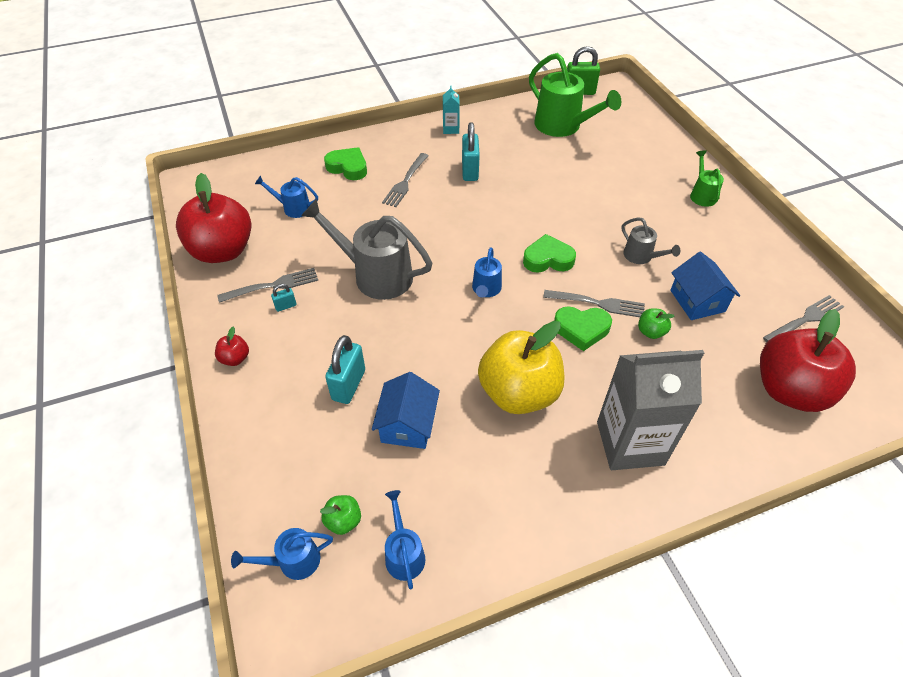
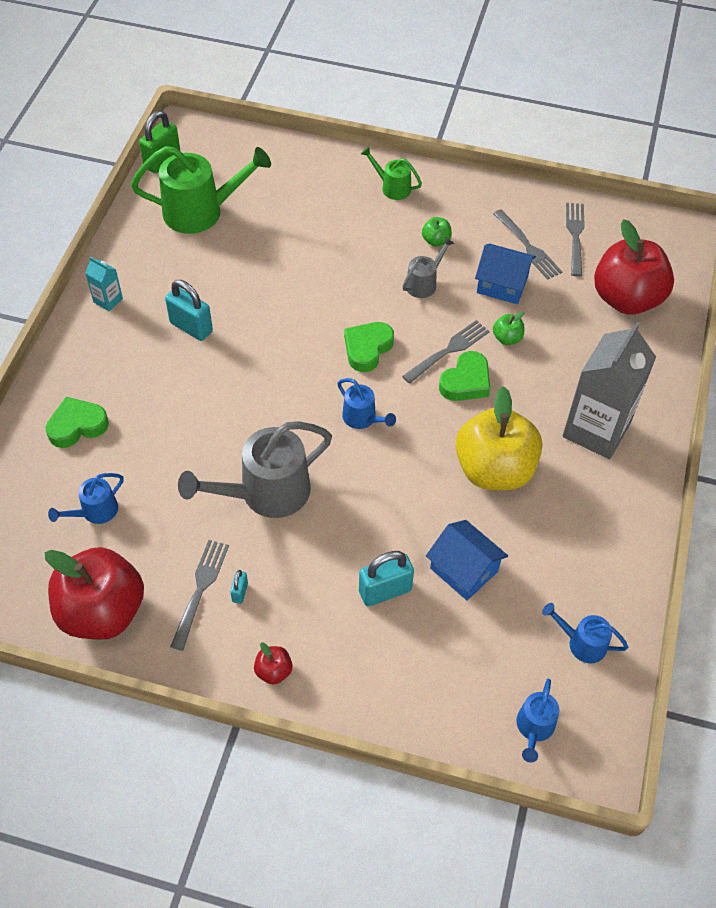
camera: 55 degrees left, 5 degrees up
green apple [320,495,361,535] -> green apple moved to [422,217,452,247]
turquoise padlock [325,335,365,404] -> turquoise padlock turned 75 degrees counterclockwise [359,551,414,606]
grey fork [382,153,429,207] -> grey fork moved to [493,210,562,280]
grey watering can [621,217,680,264] -> grey watering can turned 45 degrees counterclockwise [402,237,454,298]

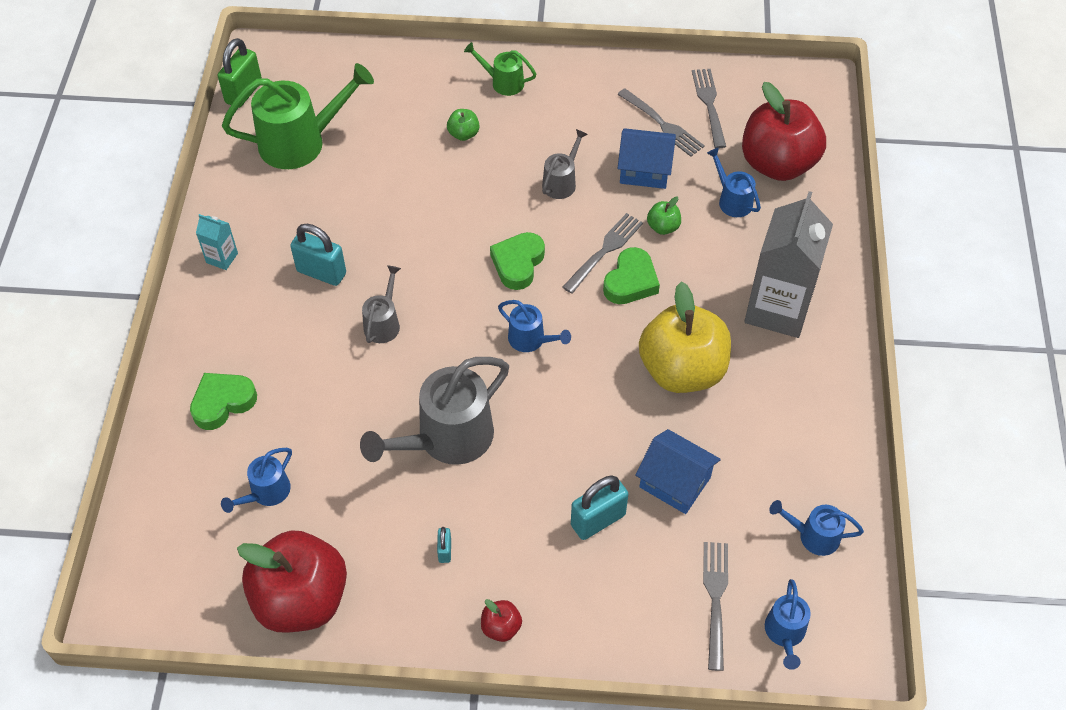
camera: 10 degrees left, 0 degrees up
grey fork [170,540,229,651] -> grey fork moved to [703,542,728,671]
green apple [422,217,452,247] -> green apple moved to [447,109,479,141]
none -> grey watering can [362,265,401,343]
none -> blue watering can [707,147,761,217]

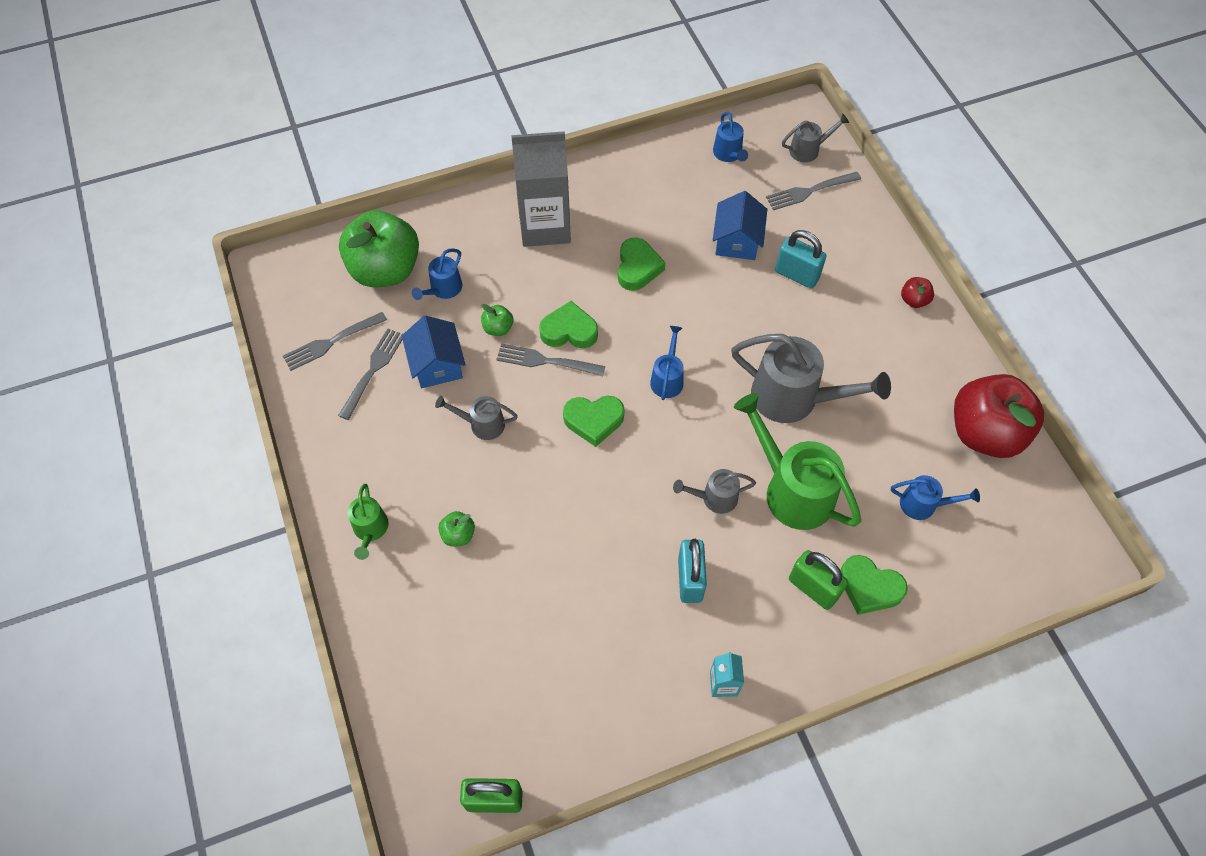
camera: 115 degrees left, 5 degrees up
green watering can [222,63,374,169] -> green watering can moved to [734,393,861,530]
turquoise padlock [437,527,451,563] -> none
yellow apple [639,282,731,393] -> green heart [618,237,665,291]
red apple [742,82,826,181] -> green apple [339,210,419,287]
blue watering can [765,579,811,670] -> grey watering can [782,114,849,162]
none -> green padlock [789,550,848,610]

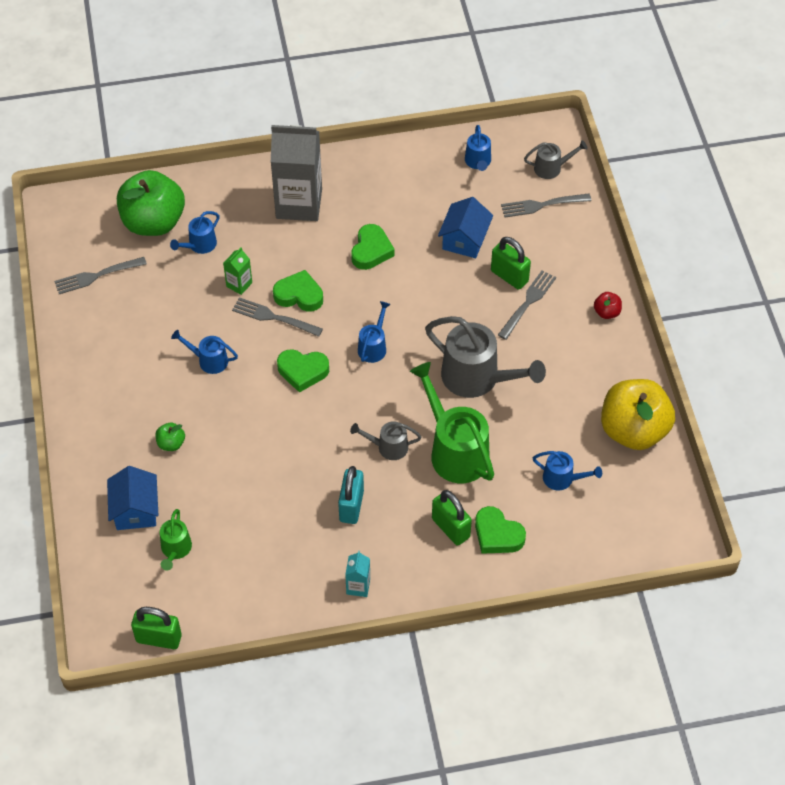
camera: 10 degrees right, 5 degrees down
grey fork [338,328,403,420] -> grey fork moved to [498,270,556,340]
green watering can [347,484,389,560] -> green watering can moved to [160,509,192,571]
blue house [402,316,466,388] -> blue house moved to [107,466,159,530]
grey watering can [435,396,518,440] -> blue watering can [171,330,238,374]
green apple [481,304,513,336] -> green carton [223,247,252,295]
turquoise padlock [775,230,826,288] -> green padlock [491,237,531,290]
red apple [954,374,1044,458] -> yellow apple [601,379,675,450]

